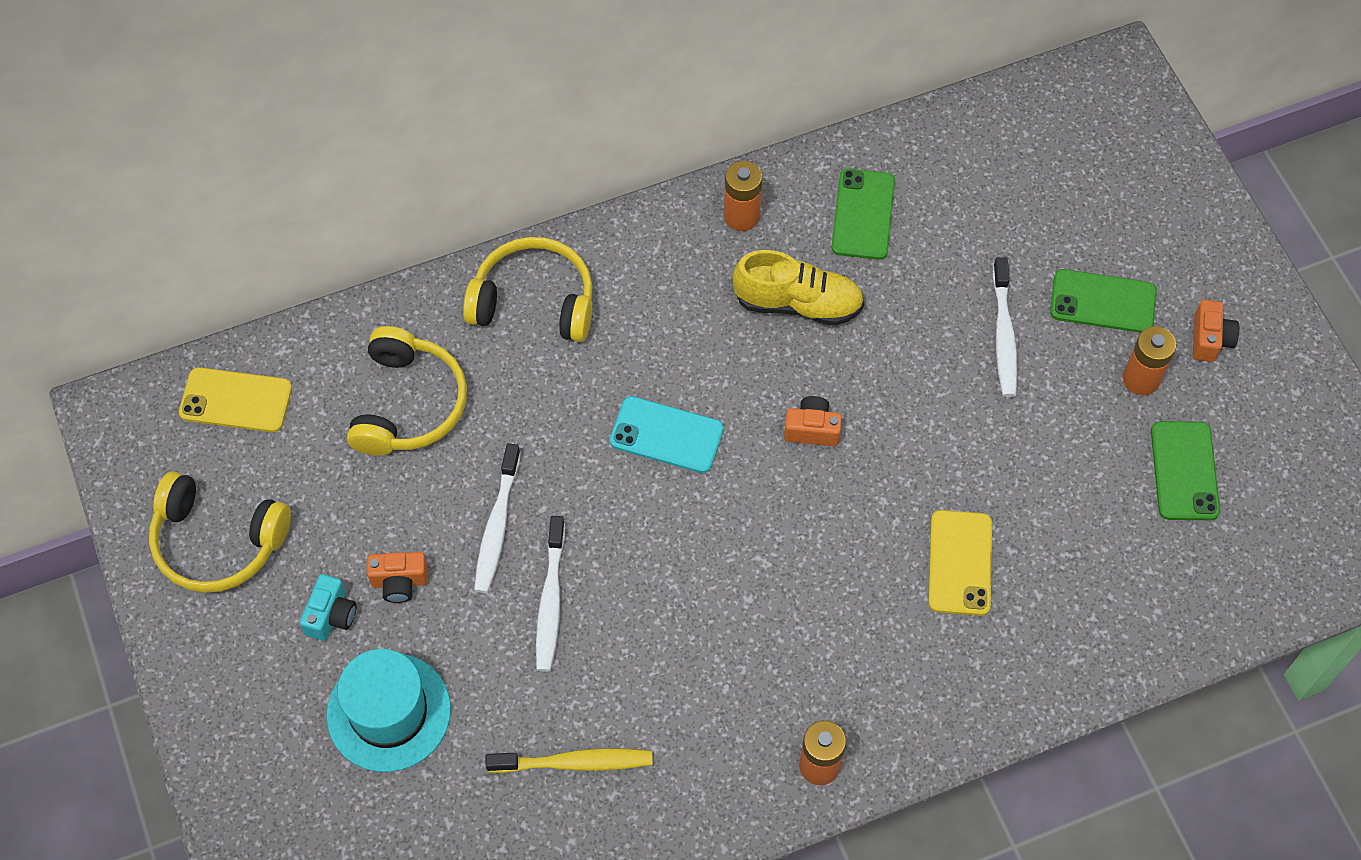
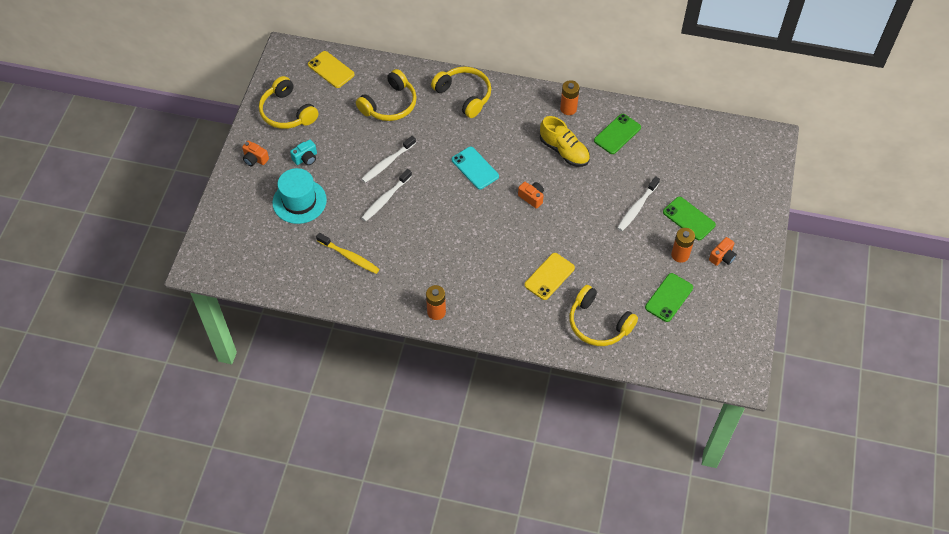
camera: 35 degrees right, 5 degrees down
orange camera [367,552,428,603] -> orange camera moved to [242,141,269,166]
none -> yellow headphones [569,285,638,346]

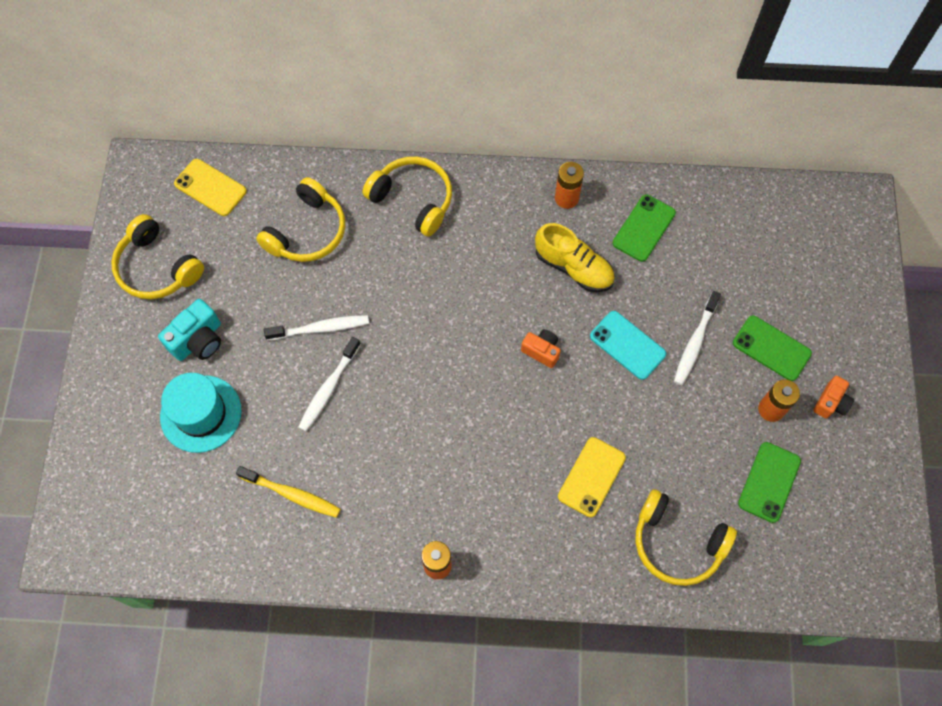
camera: 10 degrees left, 10 degrees up
orange camera [242,141,269,166] -> none
turquoise camera [290,140,317,166] -> turquoise camera [158,299,221,361], size x1.52
white toothbrush [362,136,416,183] -> white toothbrush turned 135 degrees counterclockwise [264,315,369,340]
turquoise phone [452,147,499,189] -> turquoise phone moved to [590,311,666,380]

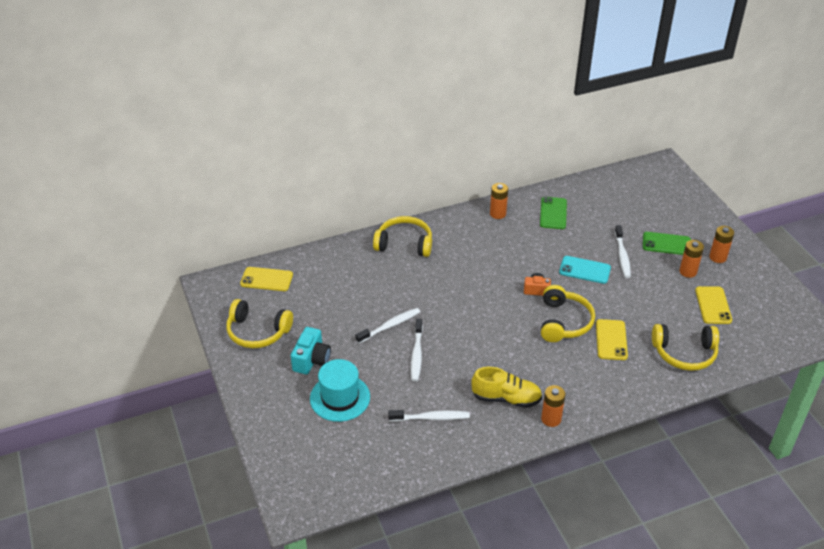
camera: 25 degrees left, 25 degrees down
yellow toothbrush [236,466,340,518] -> white toothbrush [388,410,470,422]
yellow headphones [256,177,345,262] -> yellow headphones moved to [541,285,595,342]
yellow shoe [535,223,615,292] -> yellow shoe moved to [471,367,542,408]
green phone [738,442,801,523] -> yellow phone [695,286,732,324]
orange camera [813,376,854,419] -> orange battery [709,226,734,263]

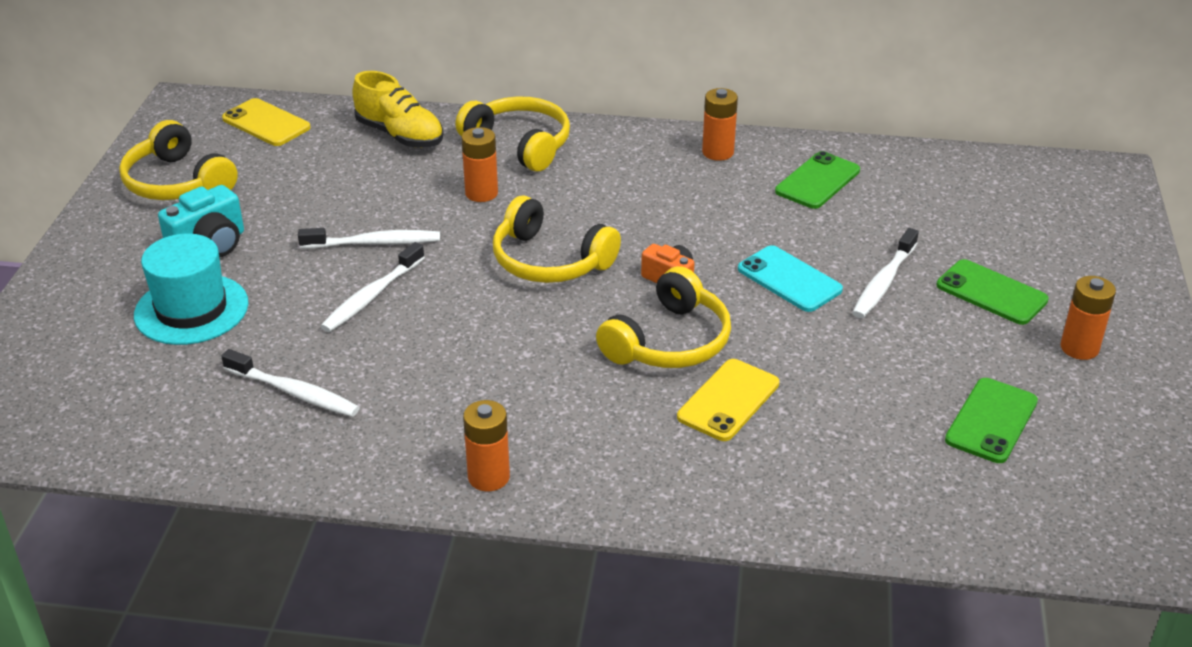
camera: 30 degrees right, 5 degrees down
yellow shoe [471,367,542,408] -> yellow shoe moved to [352,71,443,148]
yellow headphones [652,324,719,371] -> yellow headphones moved to [493,195,621,283]
orange battery [680,240,704,278] -> orange battery moved to [461,127,498,202]
yellow phone [695,286,732,324] -> green phone [945,378,1038,463]

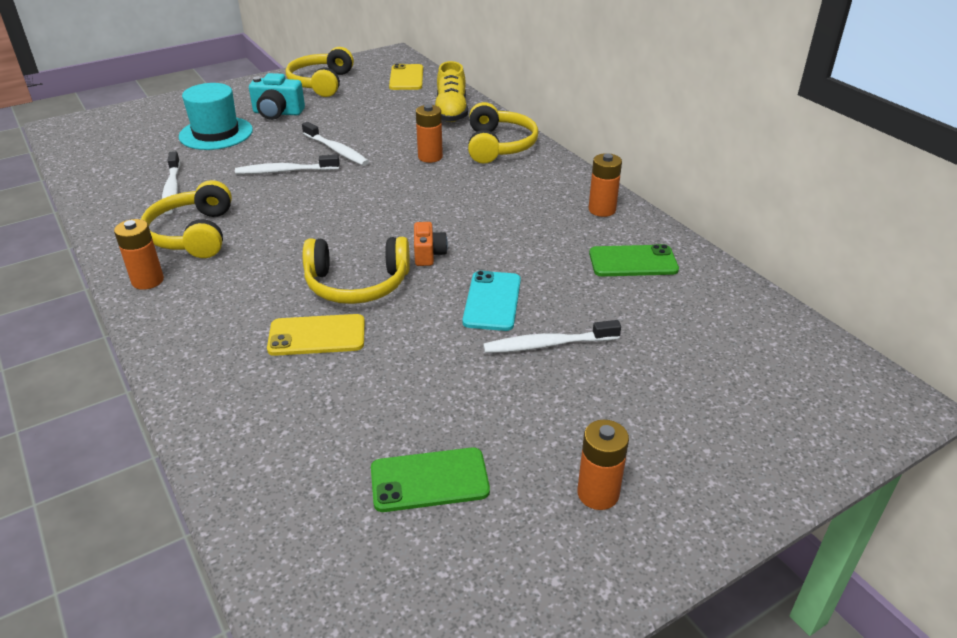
camera: 50 degrees right, 0 degrees up
yellow headphones [493,195,621,283] -> yellow headphones moved to [141,180,232,258]
green phone [937,259,1049,325] -> none

